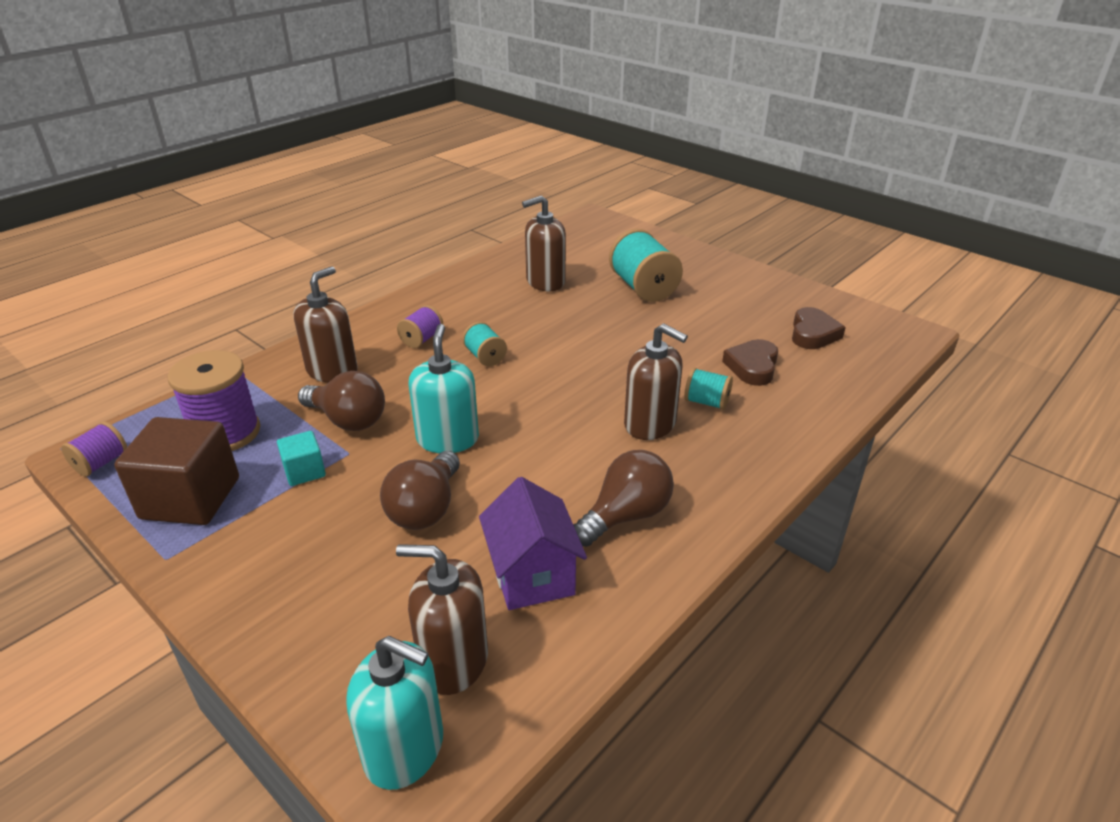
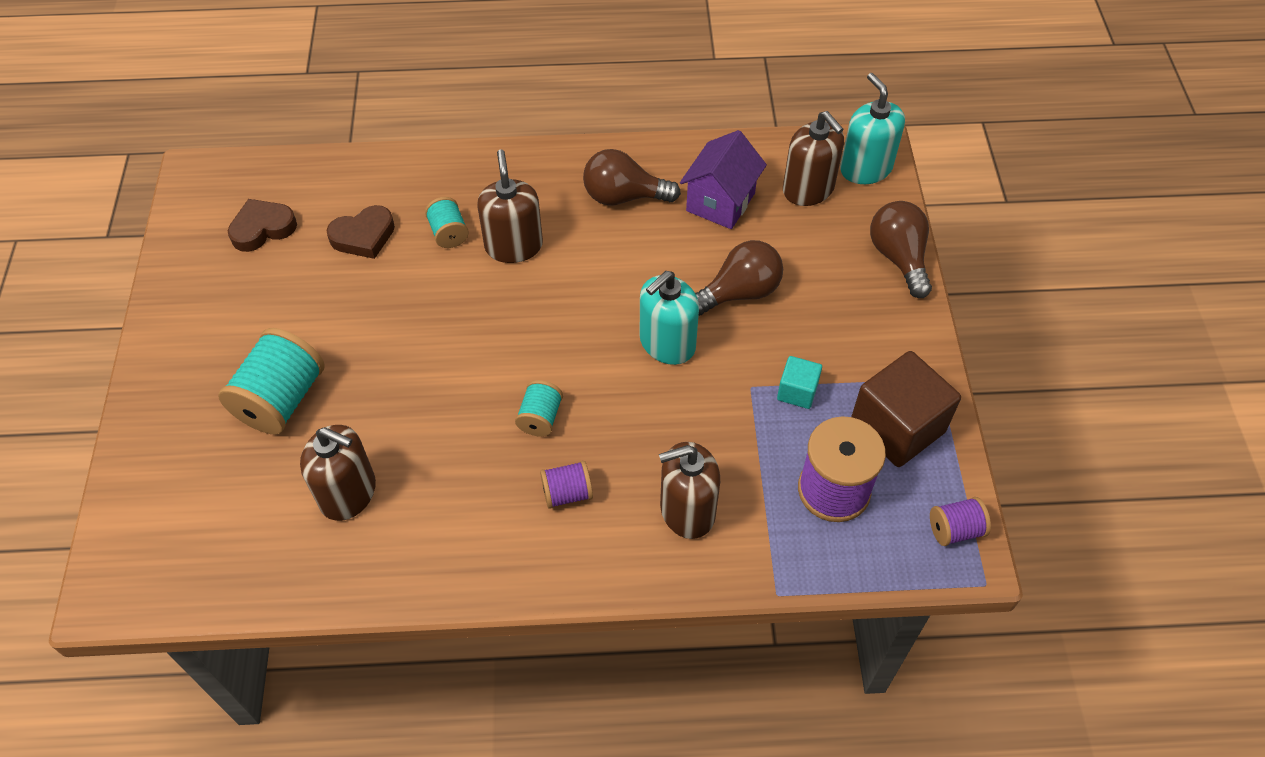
camera: 135 degrees left, 20 degrees up
brown light bulb [298,371,385,431] -> brown light bulb moved to [870,201,932,298]

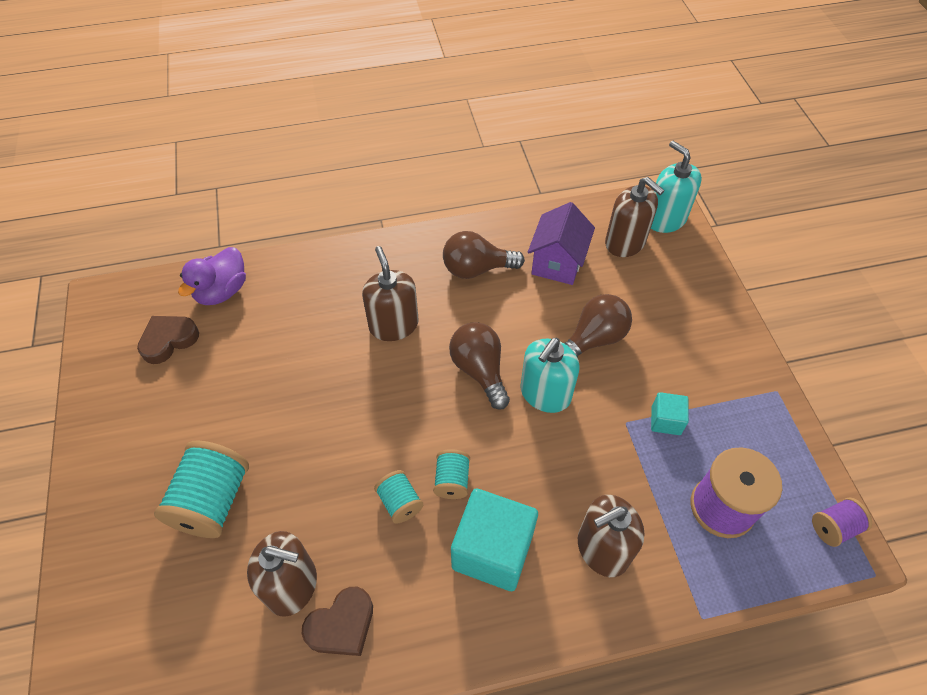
camera: 10 degrees left, 0 degrees up
brown heart [326,205,395,259] -> brown heart moved to [302,587,373,656]
turquoise spool [425,197,469,248] -> turquoise spool moved to [374,470,423,524]
purple spool [540,461,593,509] -> turquoise cube [451,489,538,591]
brown cube [851,351,961,467] -> none
brown light bulb [870,201,932,298] -> brown light bulb moved to [449,322,510,409]
none -> purple duck [178,247,246,305]

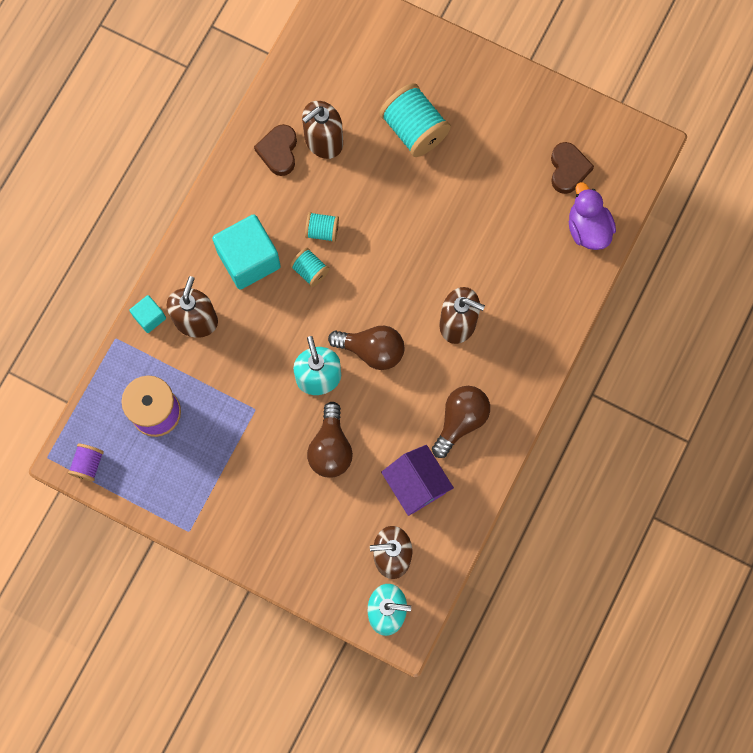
camera: 130 degrees right, 20 degrees up
turquoise cube [651,392,689,435] -> turquoise cube moved to [129,295,166,333]

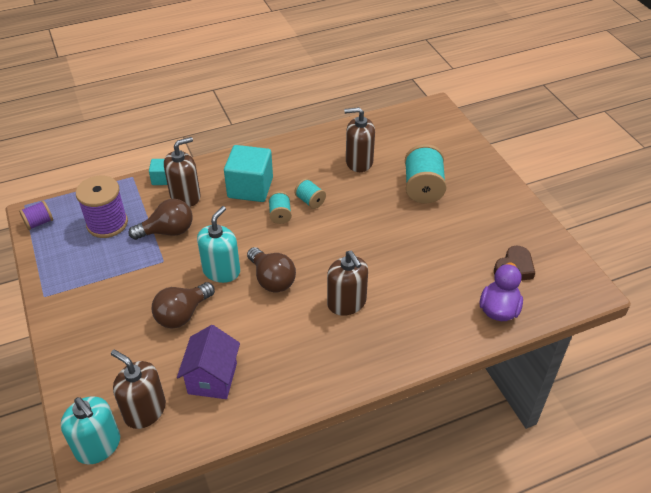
camera: 40 degrees right, 30 degrees down
brown heart [254,124,297,176] -> none
brown light bulb [432,386,490,458] -> brown light bulb moved to [129,199,192,240]

